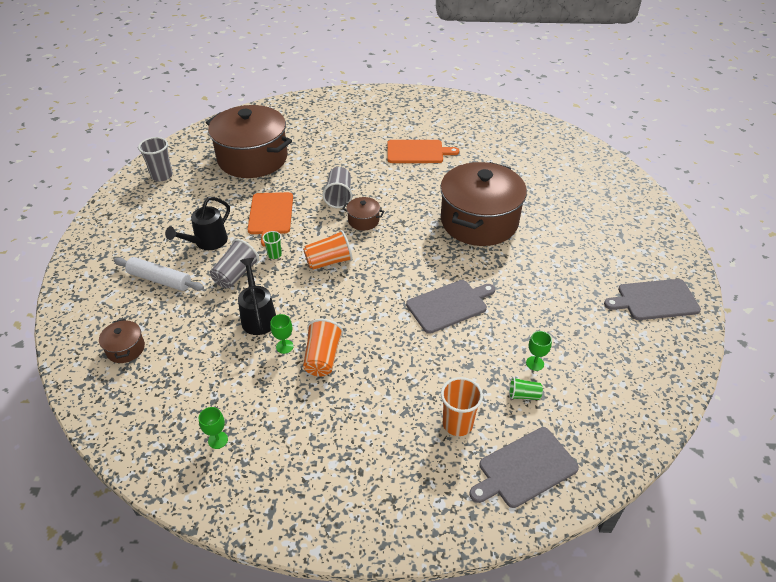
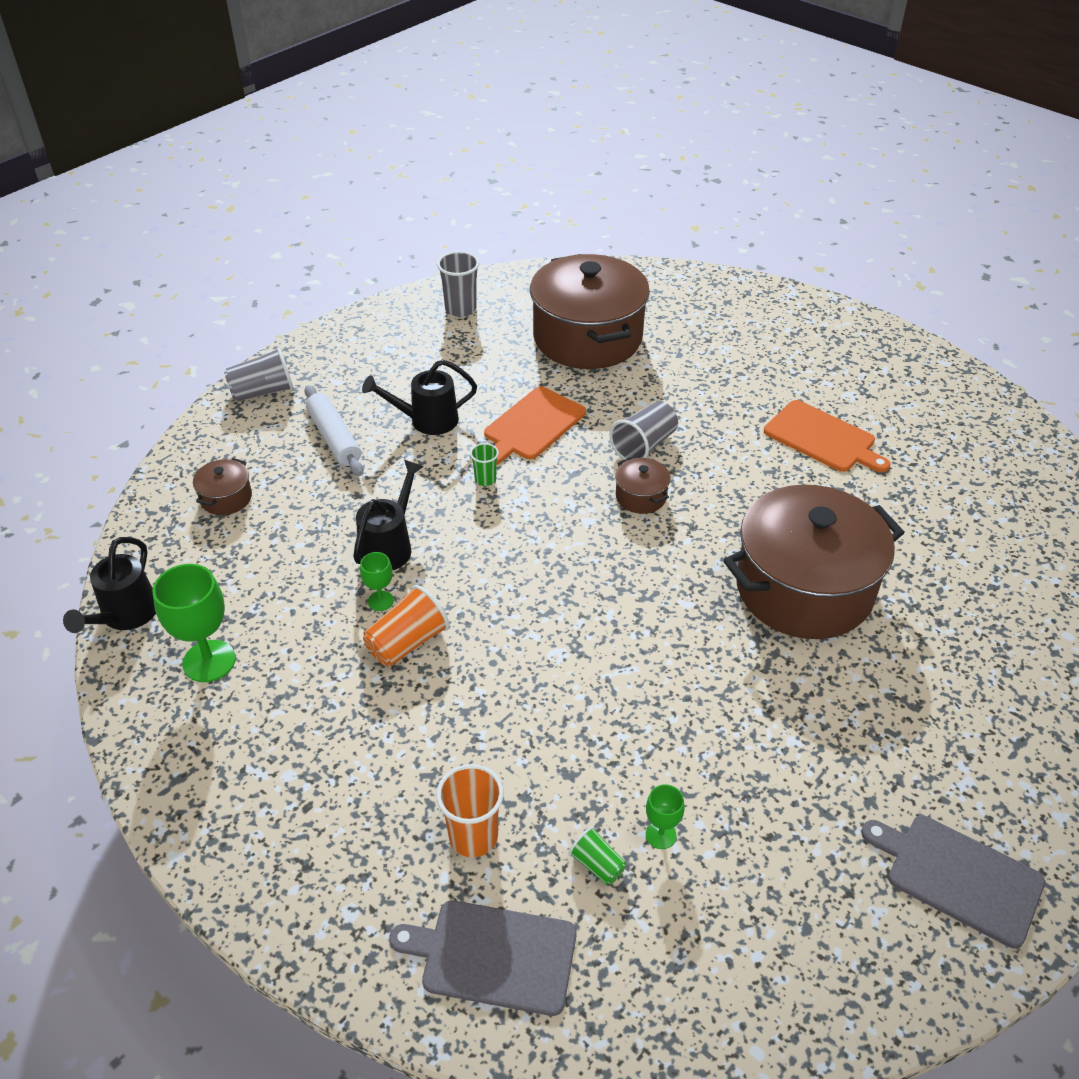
camera: 40 degrees right, 0 degrees up
green goblet [199,407,228,449] -> green goblet [153,564,236,682], size x1.91
grey cup [210,239,259,288] -> grey cup moved to [224,347,294,402]
orange cup [303,230,353,270] -> none
grey cutting board [406,280,495,334] -> none
none -> black watering can [63,537,156,633]

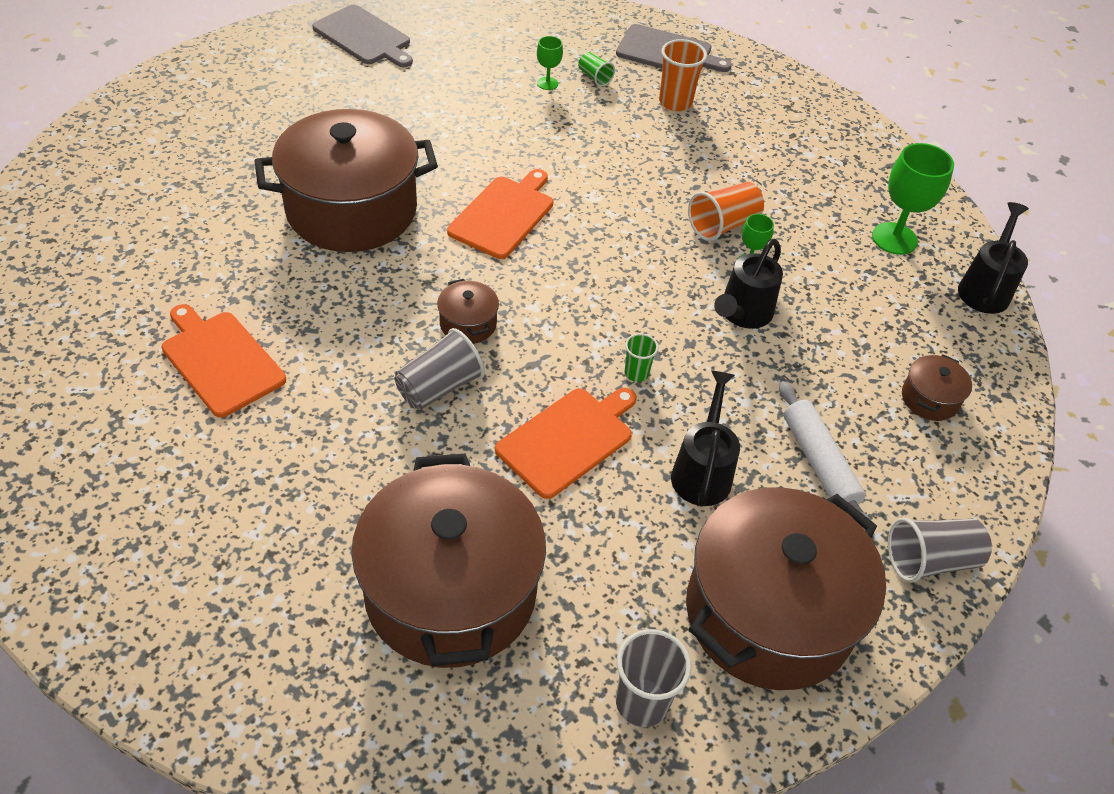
camera: 175 degrees left, 5 degrees up
black watering can [362,359,477,435] -> black watering can turned 75 degrees counterclockwise [671,370,740,507]
none -> orange cutting board [447,169,553,259]
none -> brown pot [686,487,886,690]

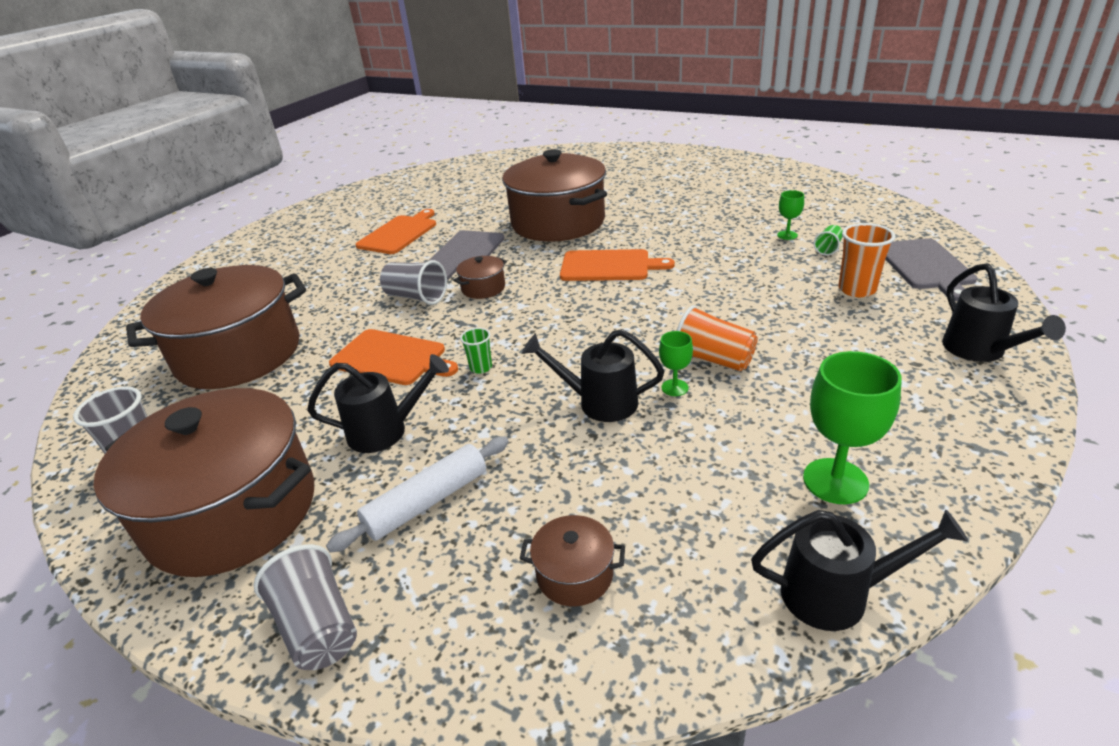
camera: 75 degrees right, 15 degrees down
grey cutting board [312,4,413,67] -> grey cutting board moved to [428,230,505,280]
none -> black watering can [942,263,1066,362]

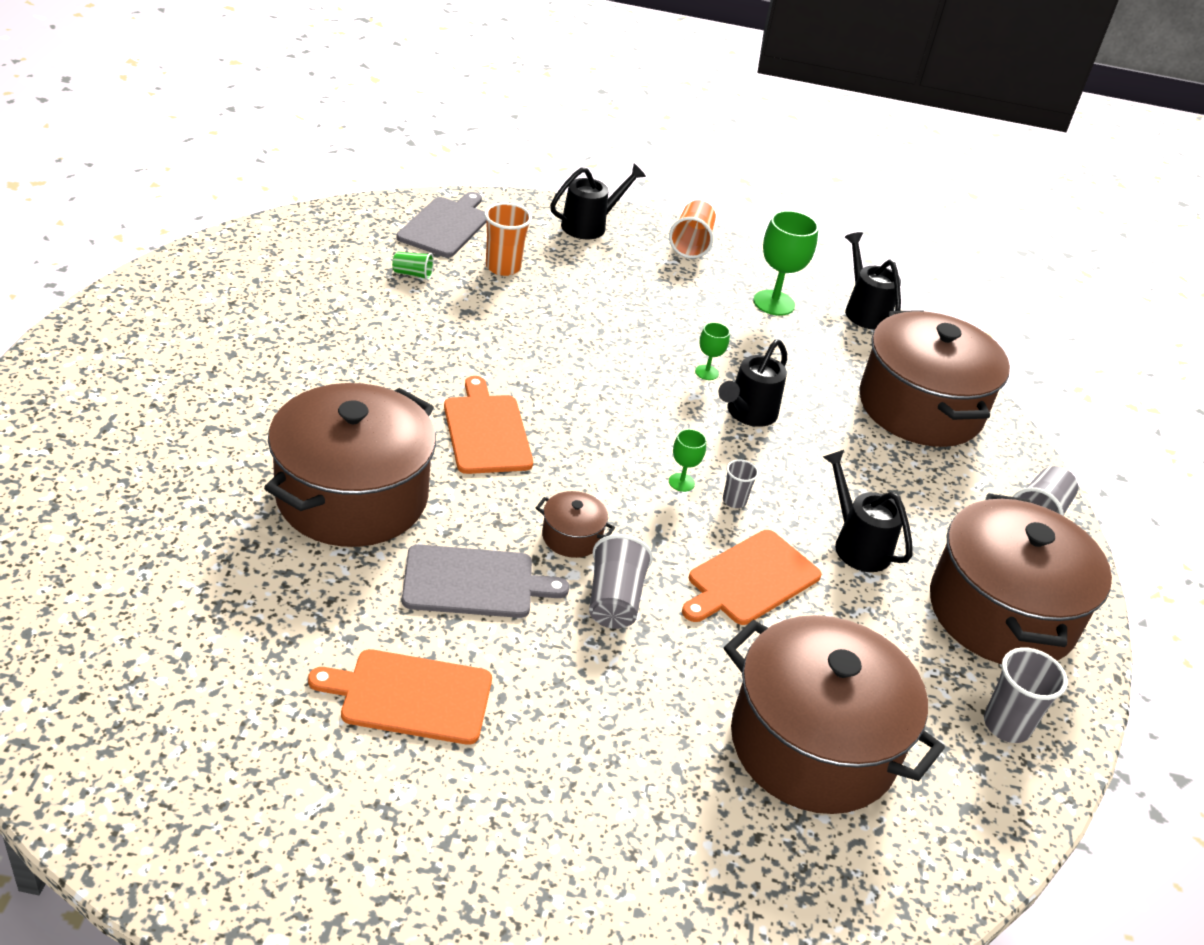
camera: 120 degrees left, 5 degrees up
white rolling pin [326,436,509,553] -> none
orange cutting board [329,329,458,385] -> orange cutting board turned 135 degrees counterclockwise [682,530,821,625]
green cup [460,328,492,374] -> grey cup [723,459,759,508]
brown pot [520,515,625,606] -> brown pot [859,310,1010,447], size x2.48
black watering can [522,329,664,422] -> black watering can turned 45 degrees clockwise [718,339,787,427]
orange cup [676,305,758,372] -> orange cup moved to [669,200,716,259]
green goblet [777,190,804,240] -> green goblet moved to [669,429,707,492]
grey cutting board [885,238,978,301] -> grey cutting board turned 45 degrees counterclockwise [396,192,486,257]

